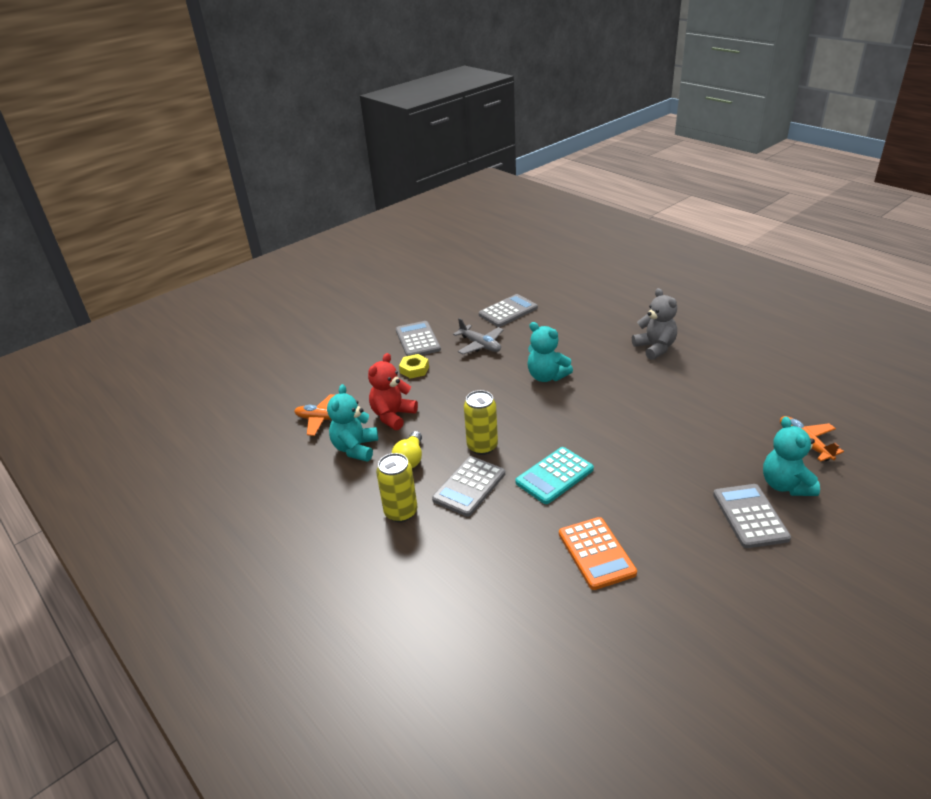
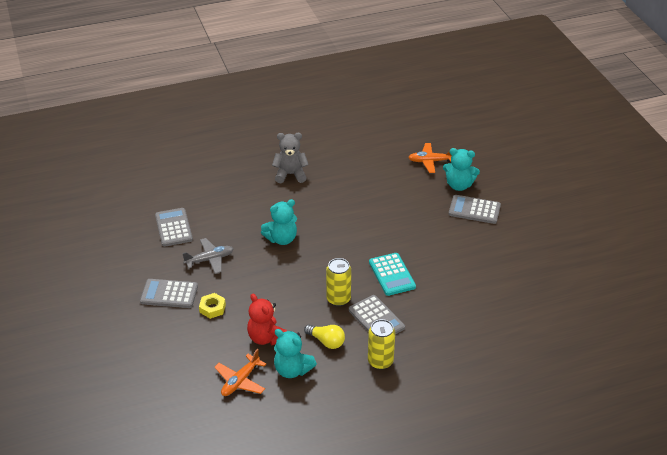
camera: 70 degrees left, 5 degrees up
orange calculator [559,517,637,590] -> none

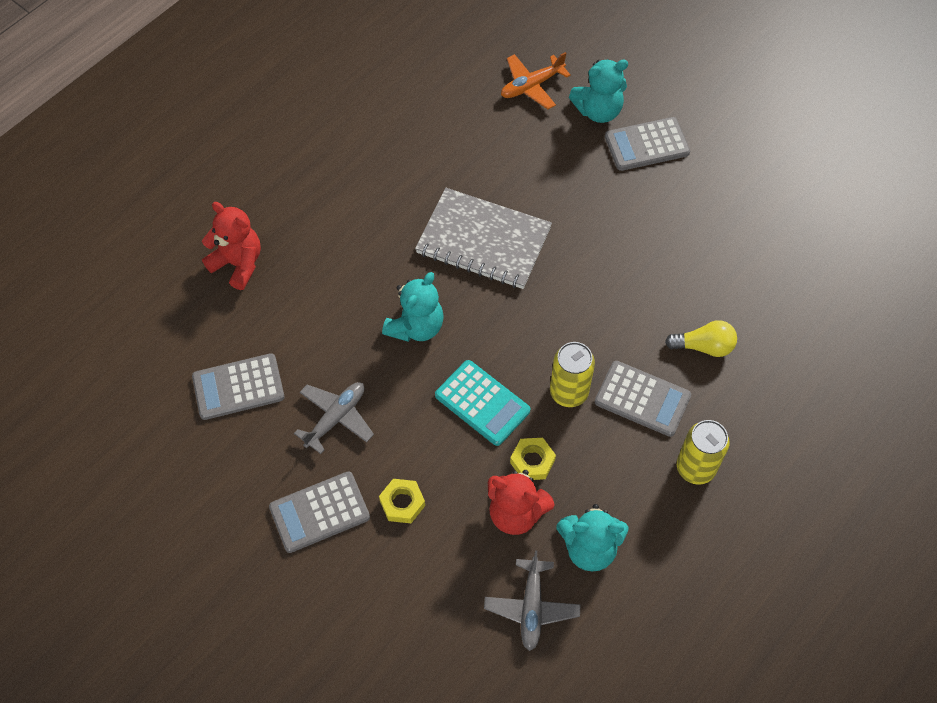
camera: 30 degrees left, 20 degrees up
grey calculator [155,208,193,247] -> grey calculator turned 60 degrees counterclockwise [192,353,285,420]
orange plane [214,349,266,396] -> grey plane [484,550,581,651]
grey teddy bear [272,133,309,183] -> none
yellow light bulb [304,324,345,349] -> yellow light bulb moved to [665,320,737,357]
turquoise calculator [369,253,416,296] -> turquoise calculator moved to [435,360,531,446]
none -> red teddy bear [202,202,261,290]
none -> grey notebook [415,188,552,289]
none -> yellow nut [510,438,556,480]

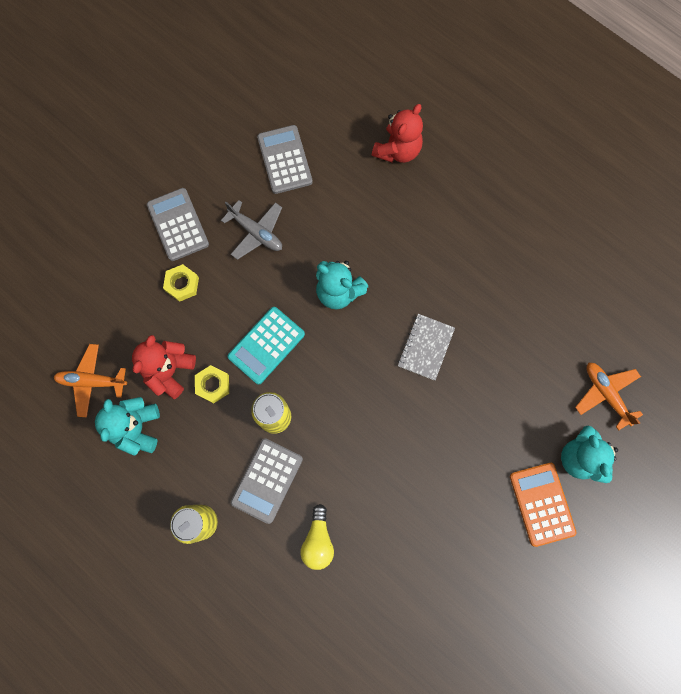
camera: 90 degrees right, 15 degrees up
grey notebook [415,188,552,289] -> grey notebook [398,314,455,381], size x0.56
grey plane [484,550,581,651] -> orange plane [54,344,127,417]
grey calculator [605,117,690,171] -> orange calculator [510,463,576,547]

